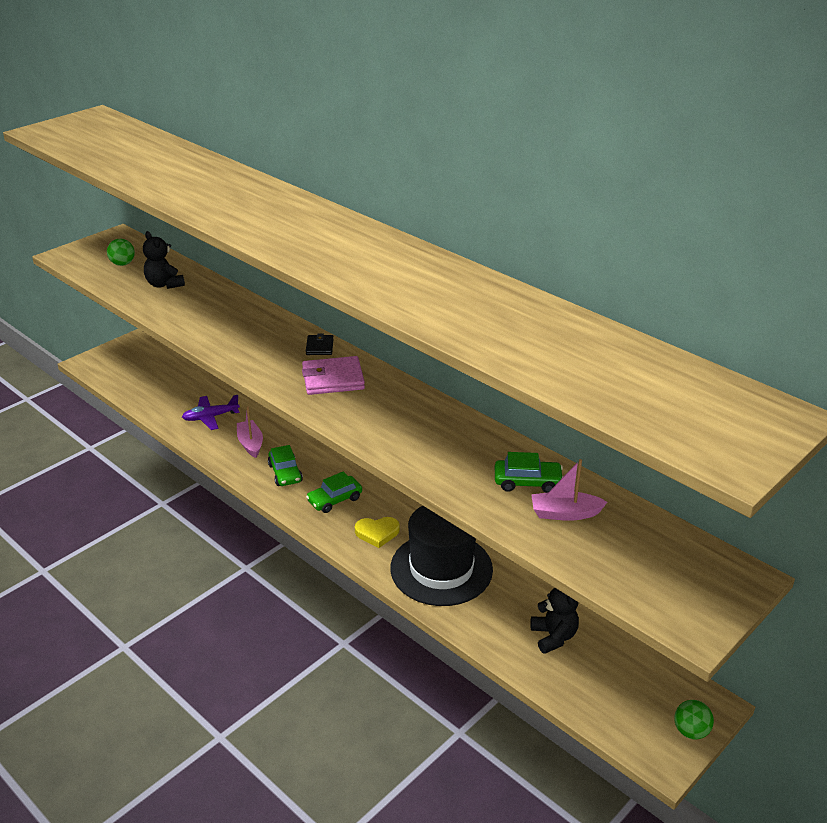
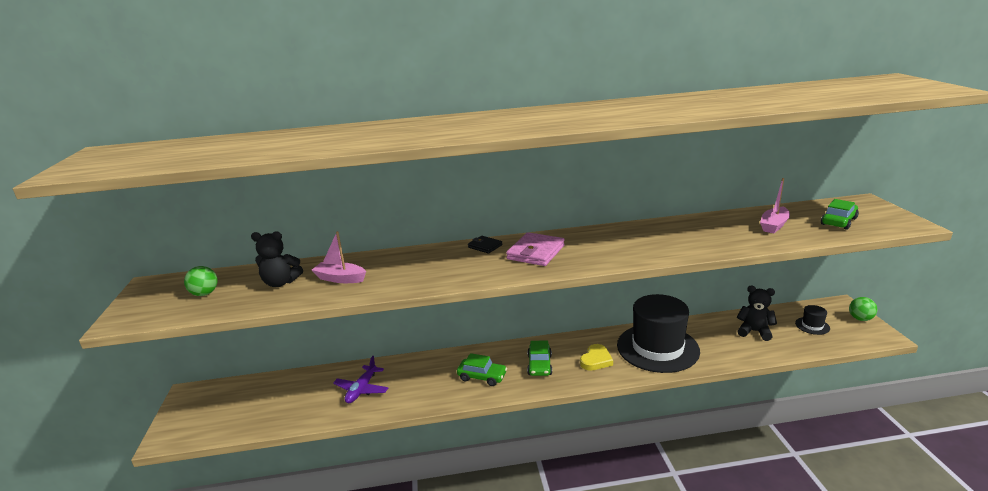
camera: 50 degrees left, 10 degrees down
pink boat [237,407,263,458] -> pink boat moved to [312,231,366,283]
green car [495,452,563,493] -> green car moved to [821,199,859,230]
none -> black hat [795,305,830,335]

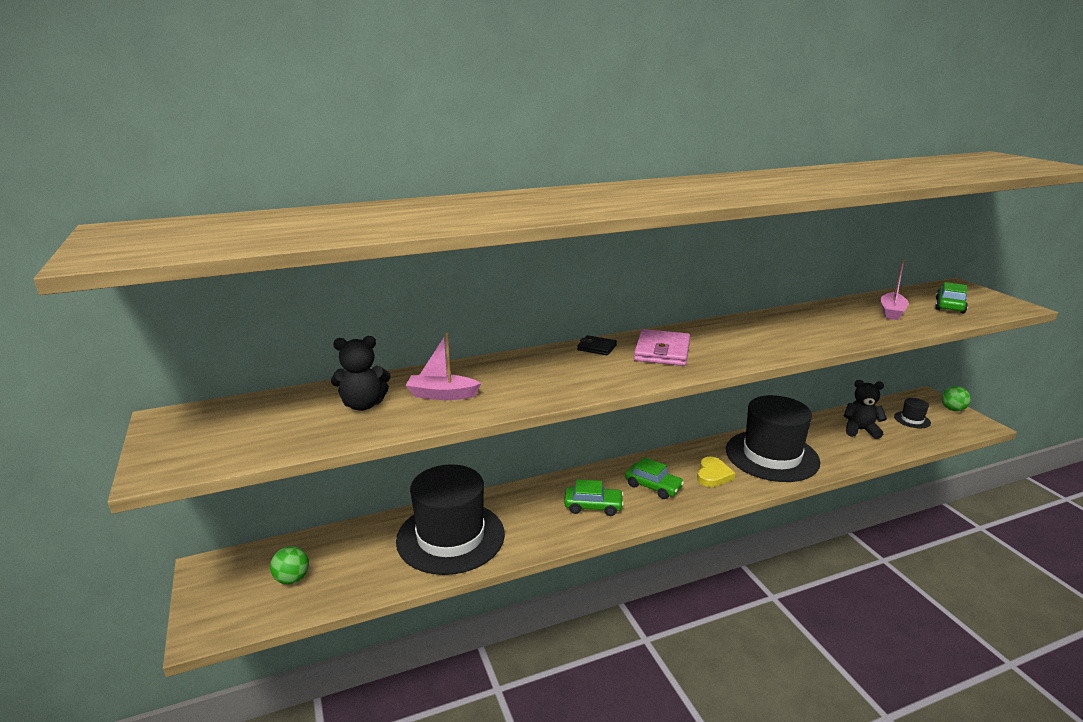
camera: 15 degrees left, 0 degrees up
green ball [184,266,218,296] -> green ball moved to [270,546,309,584]
purple plane [333,356,388,403] -> black hat [396,464,505,575]
green car [527,341,552,376] -> green car turned 45 degrees counterclockwise [625,457,684,499]

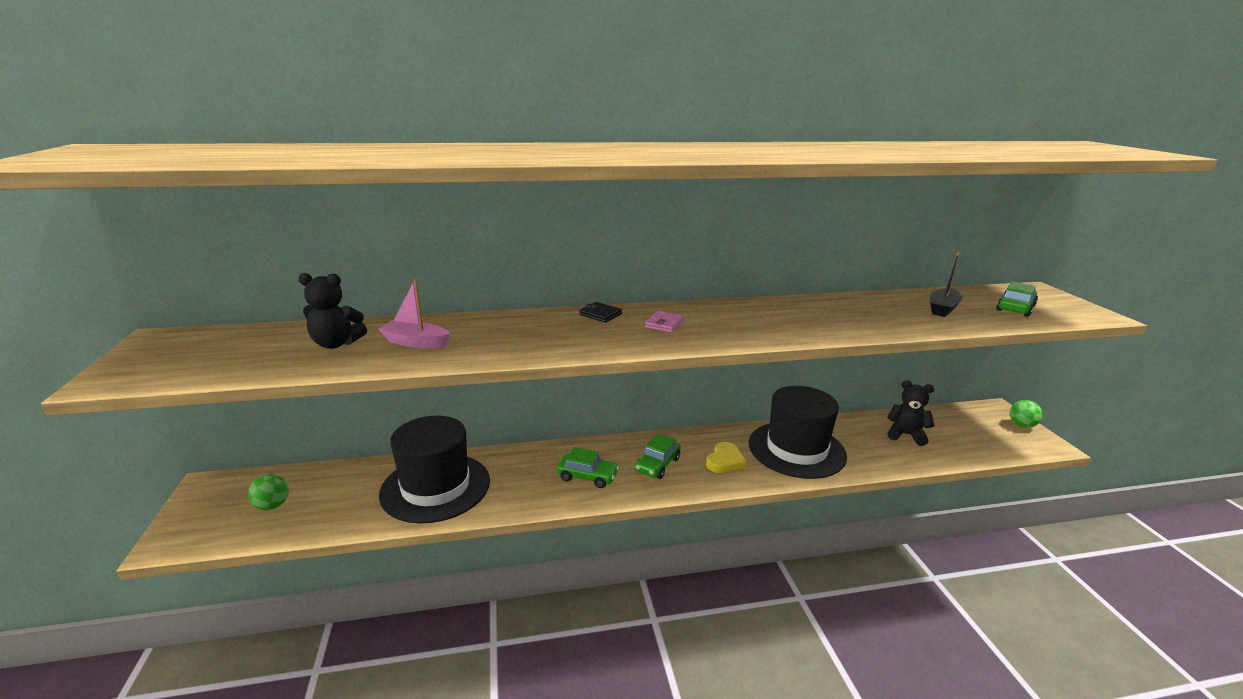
camera: 10 degrees right, 0 degrees up
green car [625,457,684,499] -> green car turned 75 degrees clockwise [635,434,681,479]
pink wallet [634,329,690,366] -> pink wallet [645,311,684,333], size x0.56
pink boat [880,260,909,320] -> black boat [930,252,962,317]
black hat [894,398,931,428] -> none

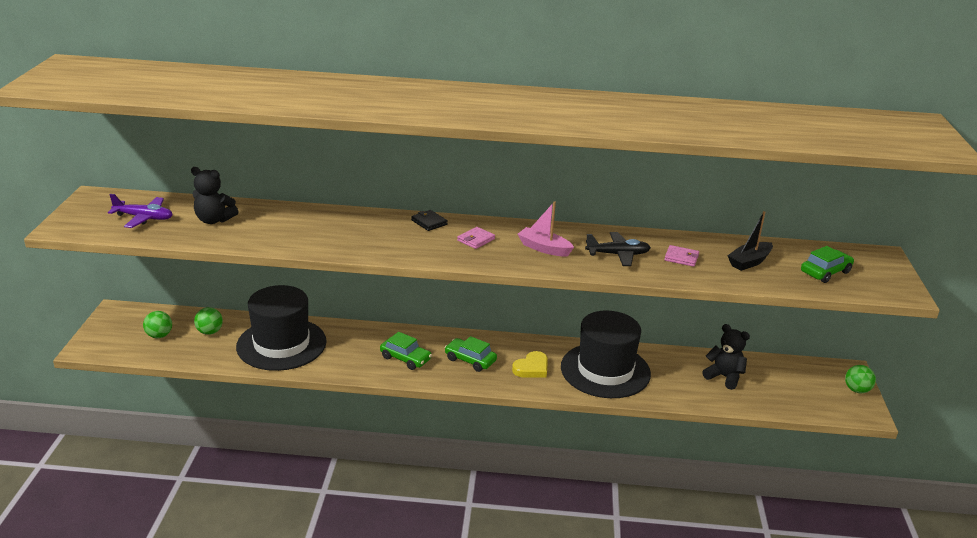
camera: 15 degrees right, 5 degrees up
pink boat [378,279,451,348] -> pink boat moved to [518,201,574,256]
green car [635,434,681,479] -> green car turned 75 degrees clockwise [444,336,497,372]
none -> purple plane [108,194,173,228]
none -> green ball [194,307,223,335]
none -> black plane [585,232,651,266]
none -> pink wallet [664,245,699,267]

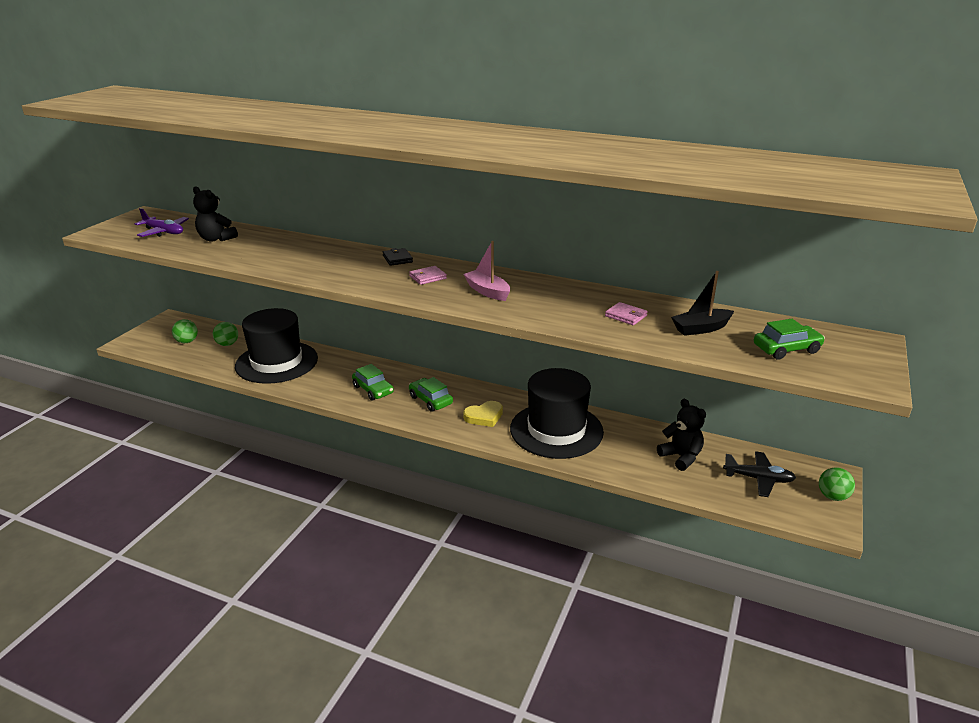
camera: 20 degrees right, 0 degrees up
black plane [585,232,651,266] -> black plane moved to [723,451,796,497]

